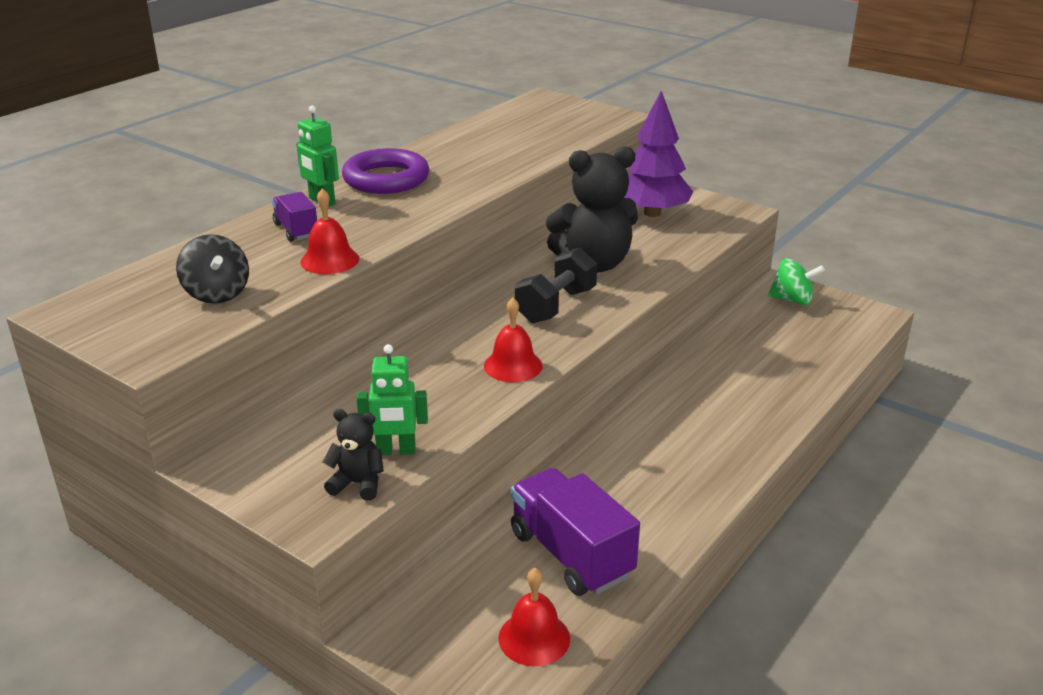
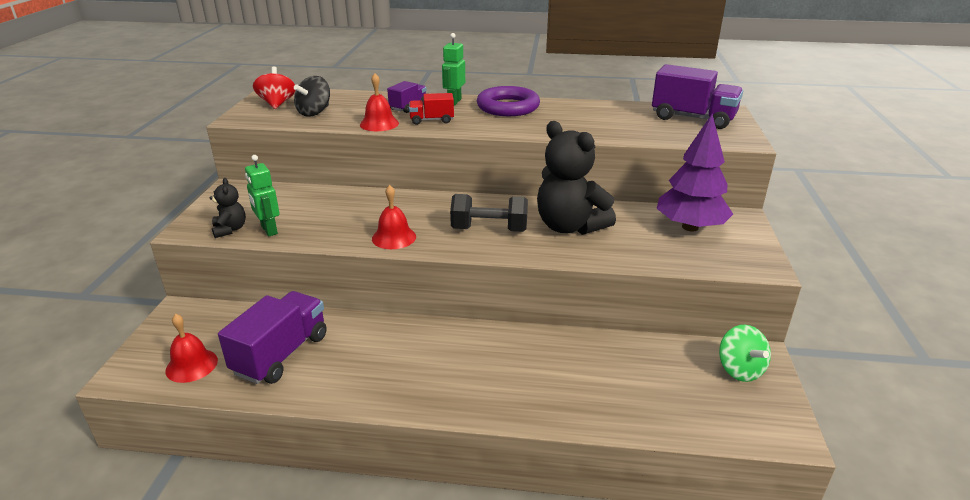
camera: 60 degrees right, 0 degrees up
none -> red spinning top [253,66,295,109]
none -> red truck [409,93,454,125]
none -> purple truck [652,64,743,129]

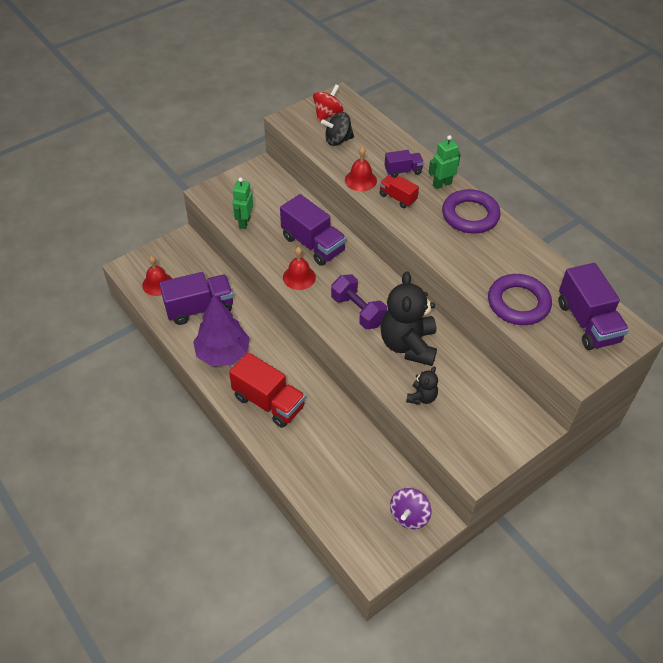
camera: 45 degrees right, 20 degrees up
black teddy bear [210,178,246,238] -> black teddy bear moved to [406,367,438,405]
black dumbbell [450,194,528,232] -> purple dumbbell [331,274,387,329]
purple tree [657,114,733,231] -> purple tree moved to [193,295,250,366]
green spinning top [719,325,771,382] -> purple spinning top [390,488,431,529]
none -> red truck [229,352,305,428]
none -> purple truck [280,194,346,266]
none -> purple ring [488,274,552,325]

